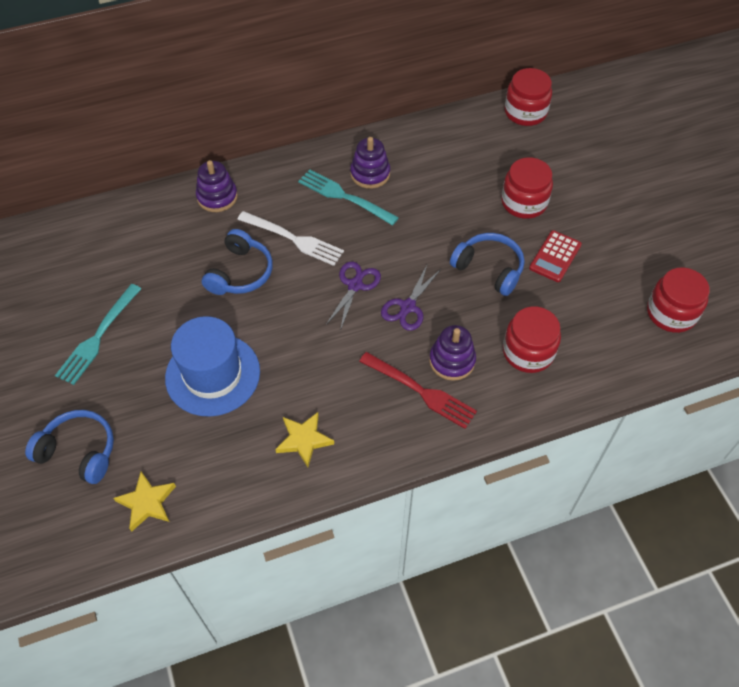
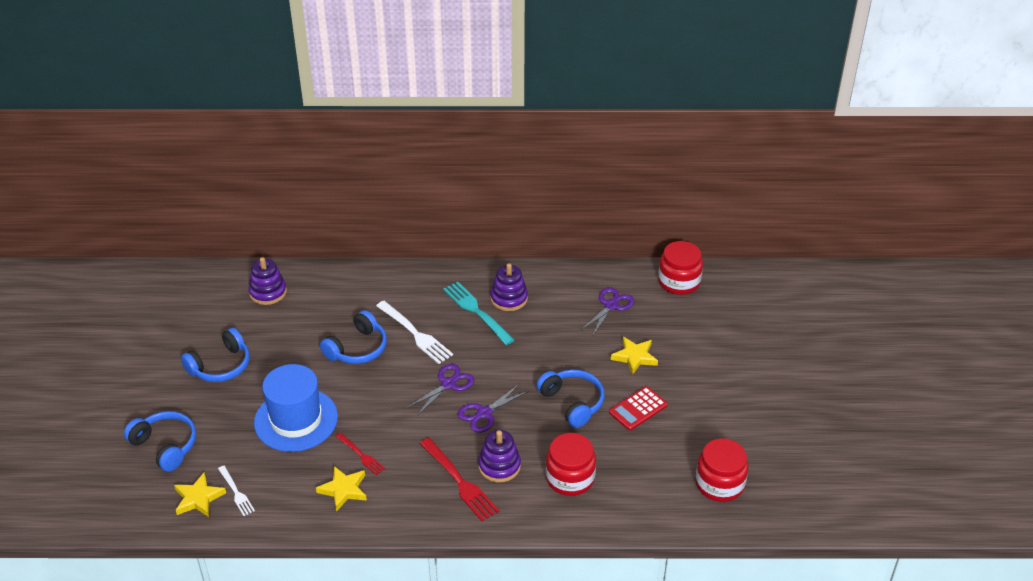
camera: 20 degrees right, 15 degrees down
turquoise fork [55,284,141,385] -> blue headphones [181,328,250,382]
purple stacking toy [196,160,238,212] -> purple stacking toy moved to [248,257,287,305]
red jar [501,157,553,219] -> yellow star [611,337,658,375]
none -> white fork [218,466,255,516]
none -> red fork [335,433,385,475]
none -> purple scissors [581,287,634,335]

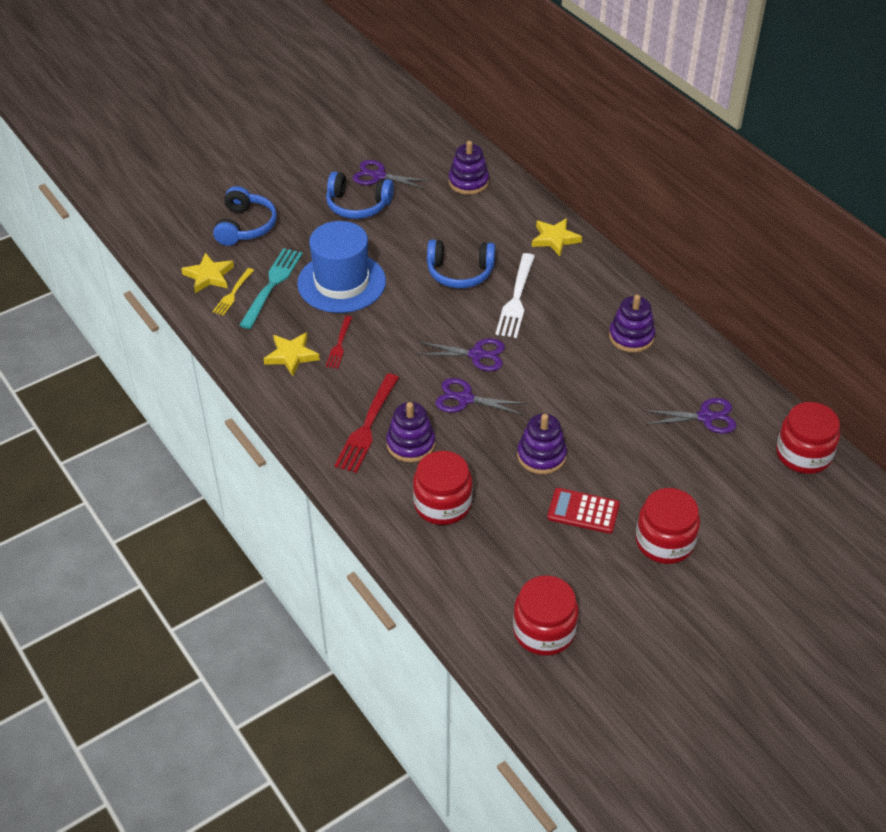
camera: 55 degrees right, 5 degrees up
white fork [218,466,255,516] -> yellow fork [213,268,254,316]
turquoise fork [443,282,514,345] -> turquoise fork moved to [239,248,303,329]
blue headphones [536,370,605,428] -> purple stacking toy [517,414,567,474]
yellow star [611,337,658,375] -> yellow star moved to [532,218,582,256]
none -> purple scissors [353,160,430,189]
none -> red jar [636,488,700,564]

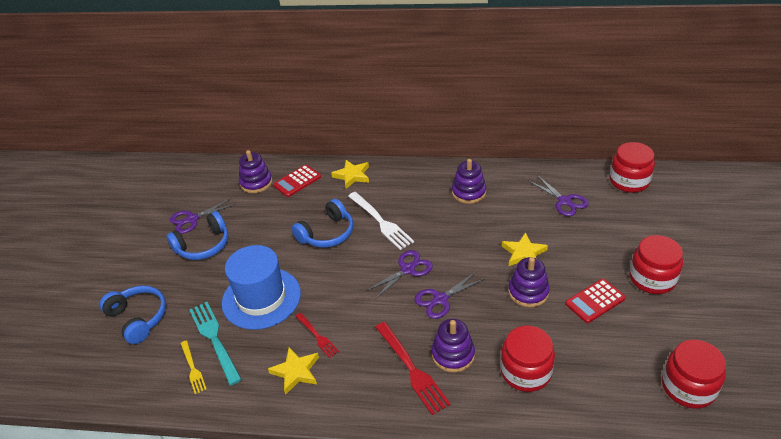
camera: 45 degrees left, 5 degrees down
yellow star [181,253,234,293] -> yellow star moved to [502,232,548,266]
purple scissors [643,398,736,434] -> purple scissors turned 105 degrees clockwise [529,175,589,216]
none -> red calculator [273,165,321,197]

